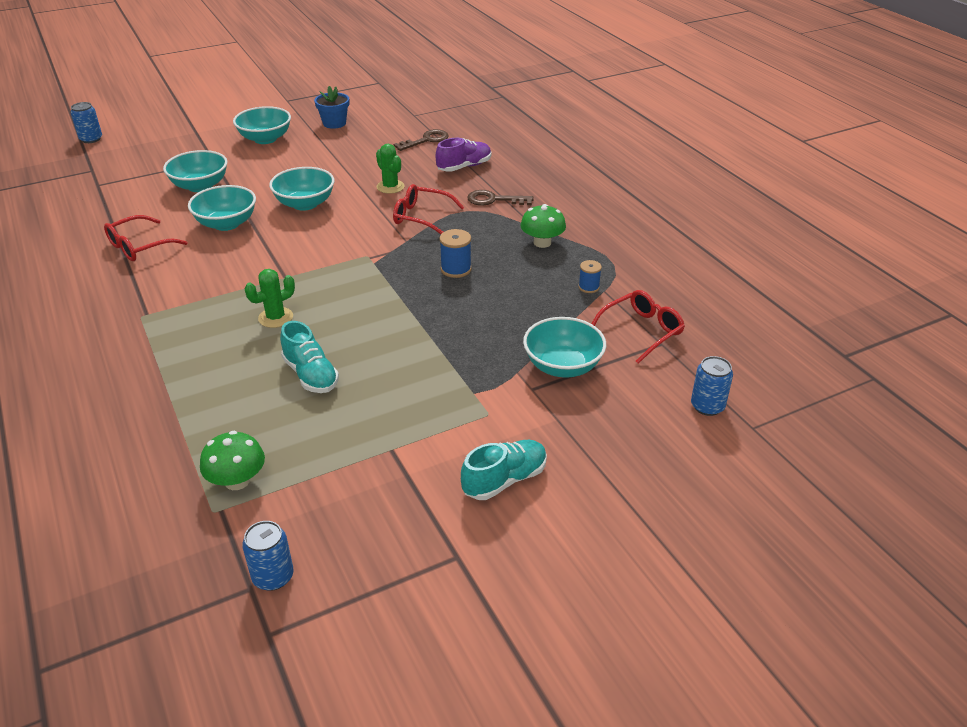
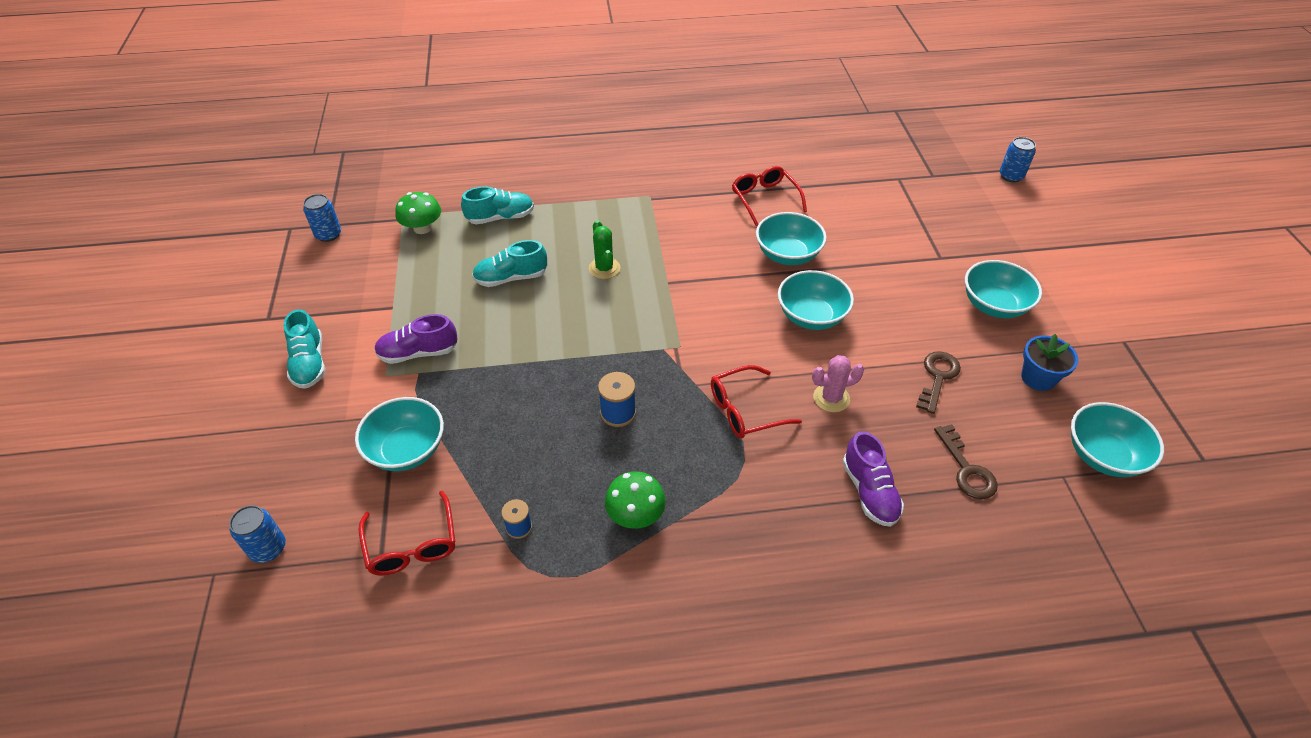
camera: 110 degrees right, 10 degrees up
turquoise bowl [163,150,227,192] -> turquoise bowl moved to [1071,402,1164,477]
green cactus [376,144,405,194] -> pink cactus [812,355,864,412]
red glasses [393,184,464,234] -> red glasses turned 150 degrees counterclockwise [711,365,802,439]
brown key [467,190,533,206] -> brown key moved to [916,351,961,414]
none -> purple shoe [374,314,458,364]
none -> turquoise shoe [461,186,534,224]

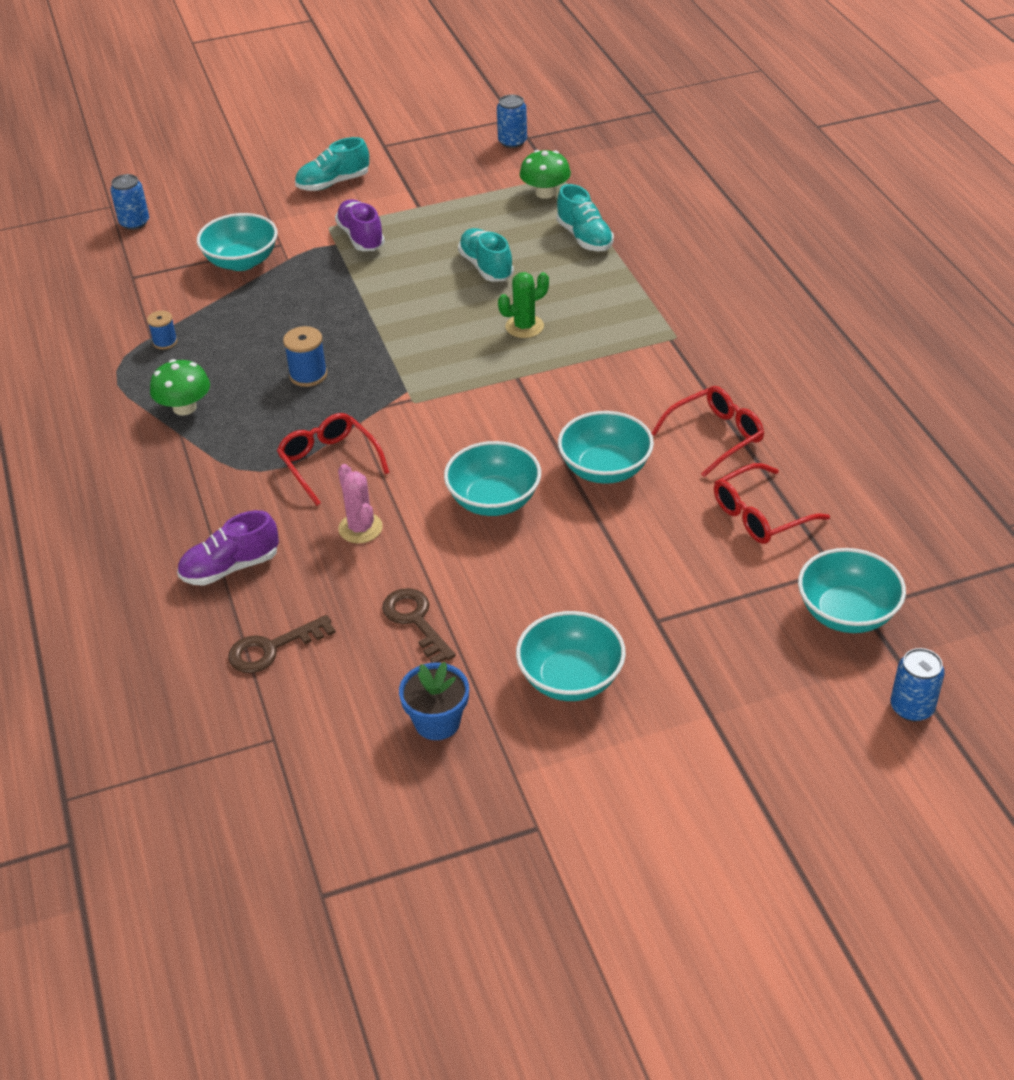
camera: 80 degrees right, 5 degrees down
red glasses [358,491,455,576] -> red glasses moved to [714,463,830,544]
brown key [916,351,961,414] -> brown key turned 135 degrees counterclockwise [382,588,456,663]
turquoise bowl [1071,402,1164,477] -> turquoise bowl moved to [798,548,906,633]

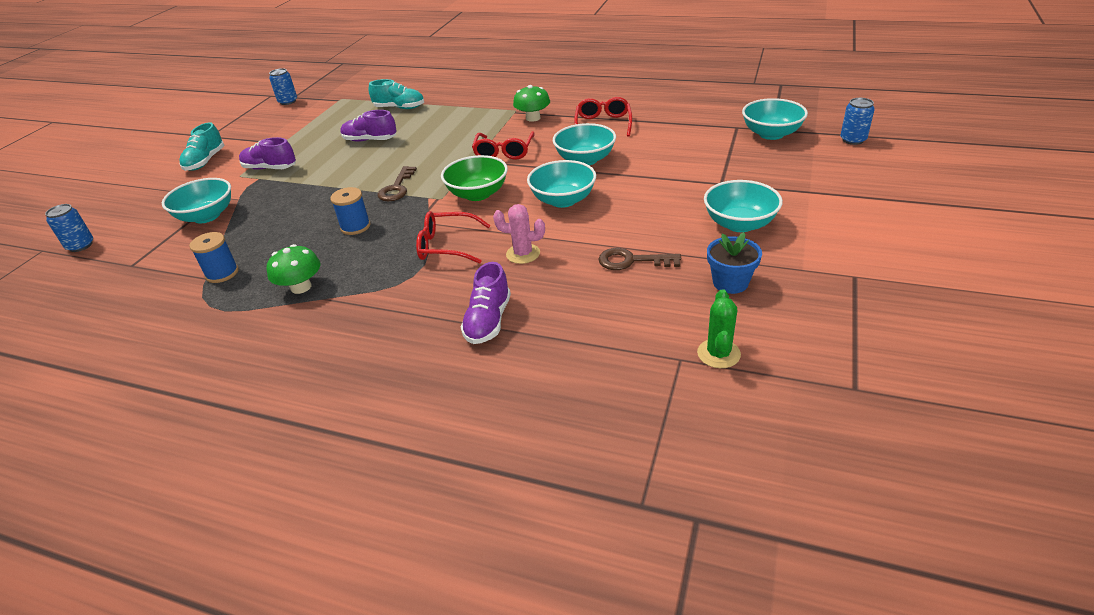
camera: 50 degrees left, 5 degrees down
blue spool [147,311,177,350] -> blue spool [190,232,239,283], size x1.51
brown key [228,615,336,673] -> brown key moved to [377,166,417,201]
turquoise shoe [458,228,514,282] -> purple shoe [340,110,396,142]
green cactus [498,272,549,338] -> green cactus moved to [697,289,741,368]
green mushroom [520,150,571,199] -> green mushroom moved to [513,85,550,122]
red glasses [714,463,830,544] -> red glasses moved to [472,132,535,160]
none -> green bowl [441,155,508,201]

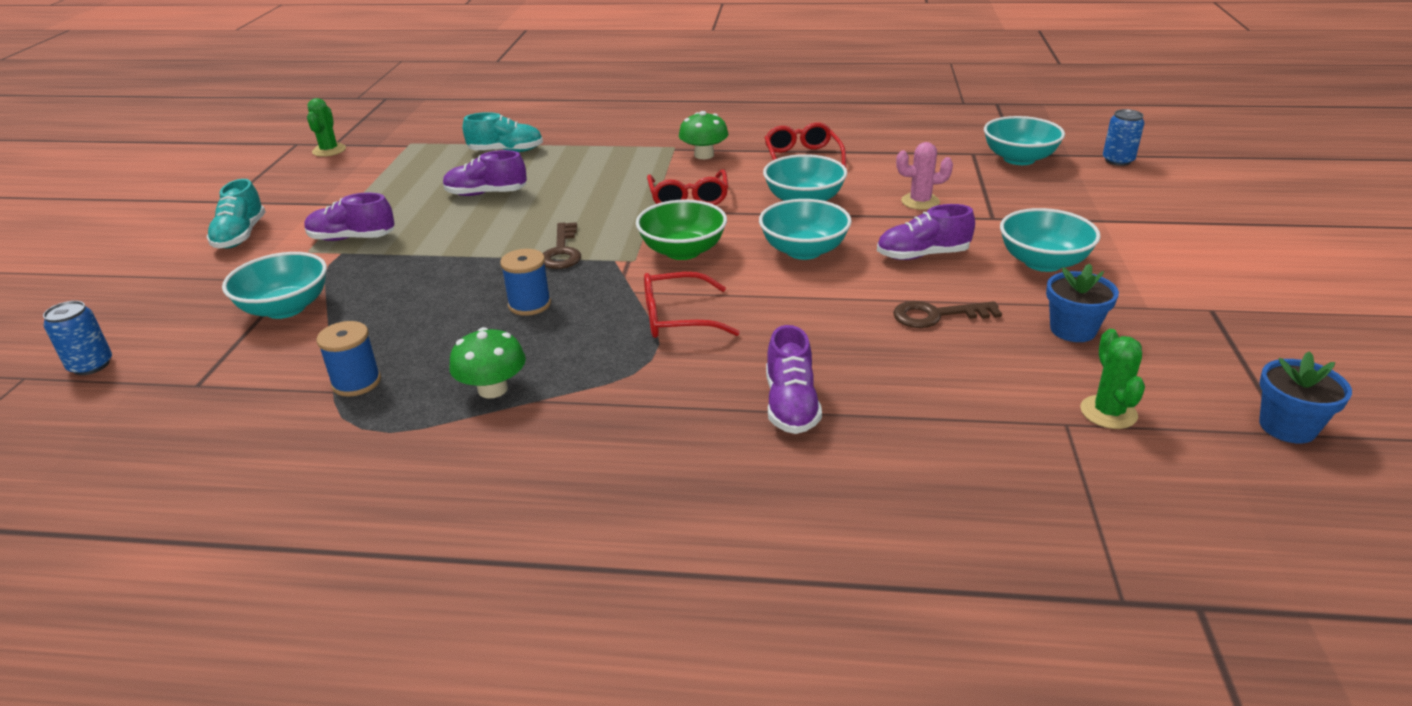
camera: 15 degrees left, 5 degrees down
blue can [269,68,297,105] -> green cactus [307,98,346,157]
pink cactus [493,204,545,264] -> pink cactus moved to [896,142,953,210]
none -> purple shoe [877,204,975,260]
none -> blue flower pot [1259,351,1352,444]

